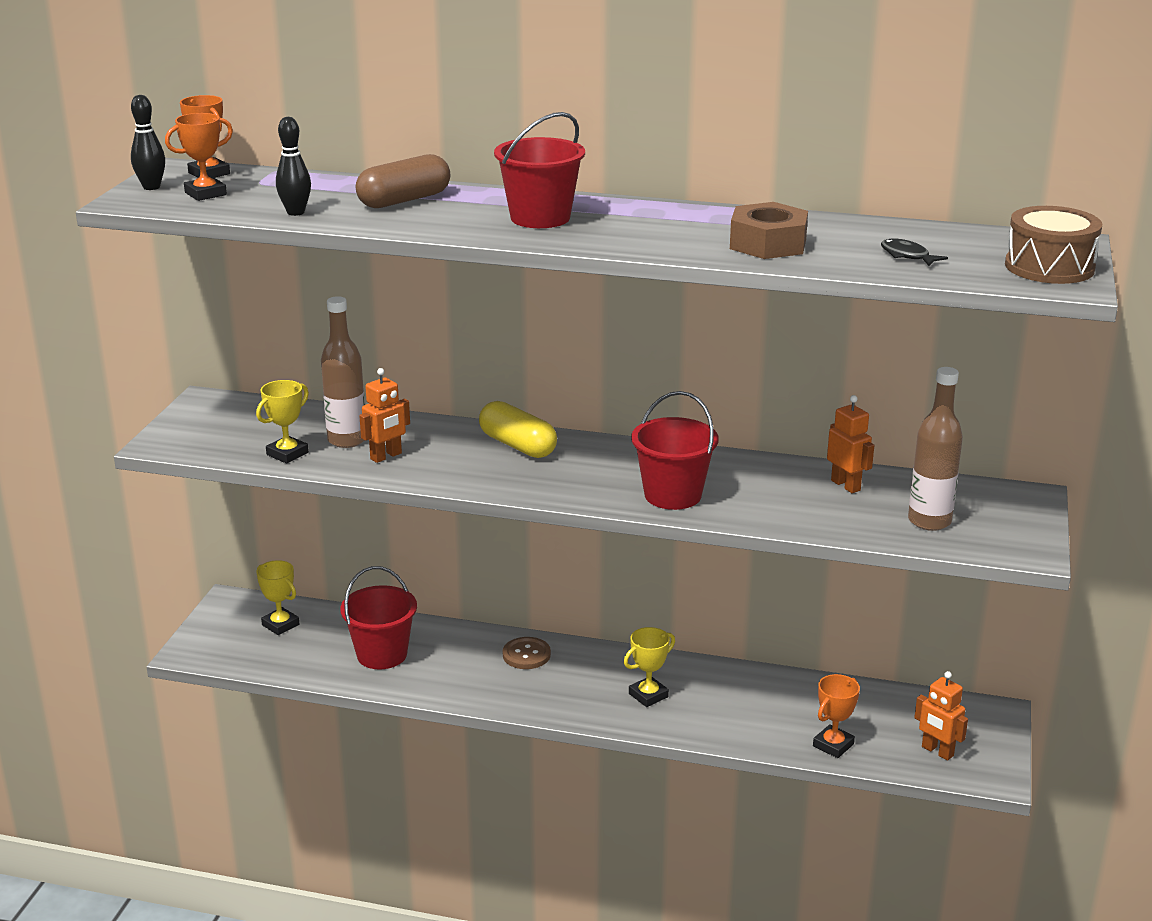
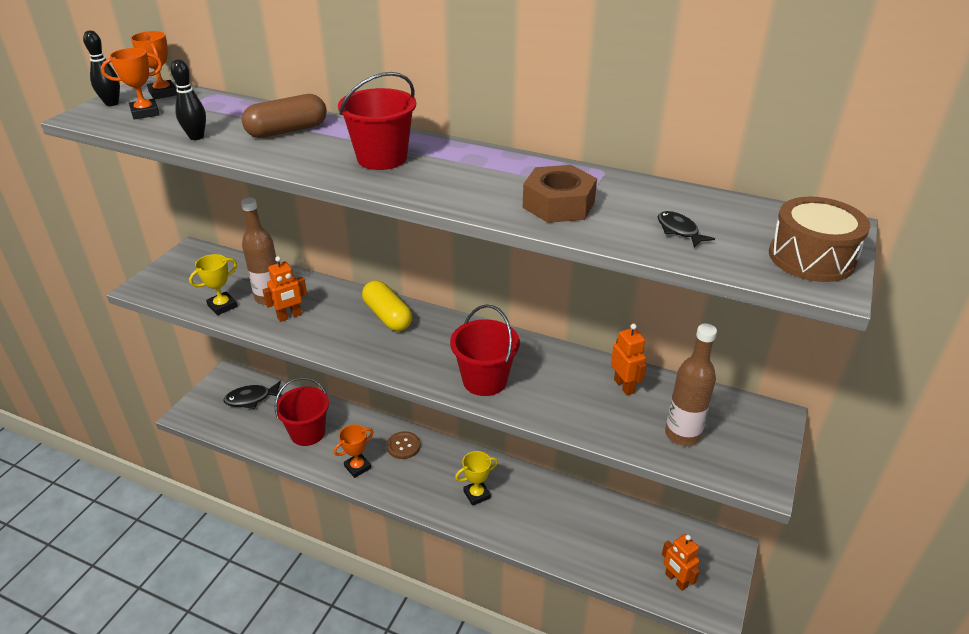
camera: 10 degrees right, 10 degrees up
yellow trophy [256,560,299,635] -> black fish [223,381,282,409]
orange trophy [813,674,860,758] -> orange trophy moved to [334,424,374,478]

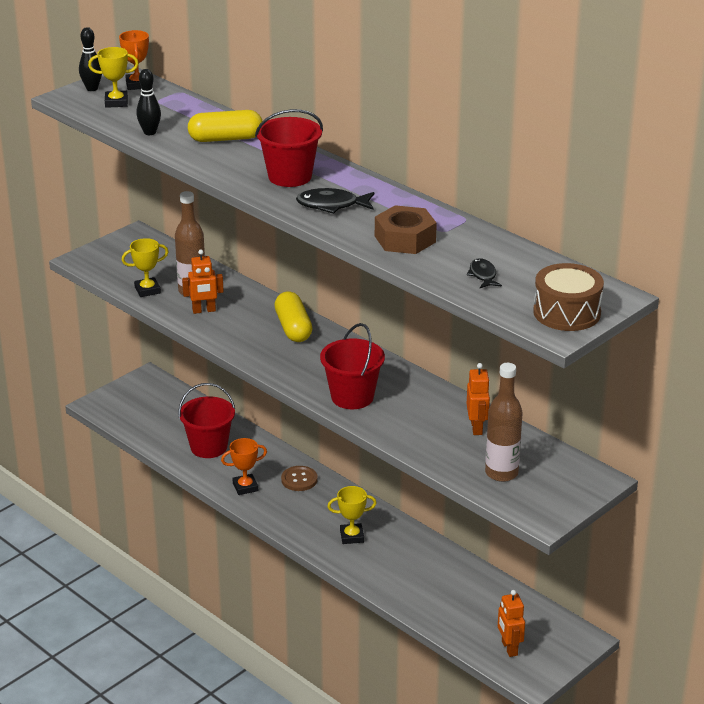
camera: 20 degrees right, 5 degrees down
orange trophy [101,48,162,120] -> yellow trophy [88,47,139,108]
black fish [223,381,282,409] -> black fish moved to [296,188,374,214]
brown capsule [242,94,327,138] -> yellow capsule [188,110,262,142]

